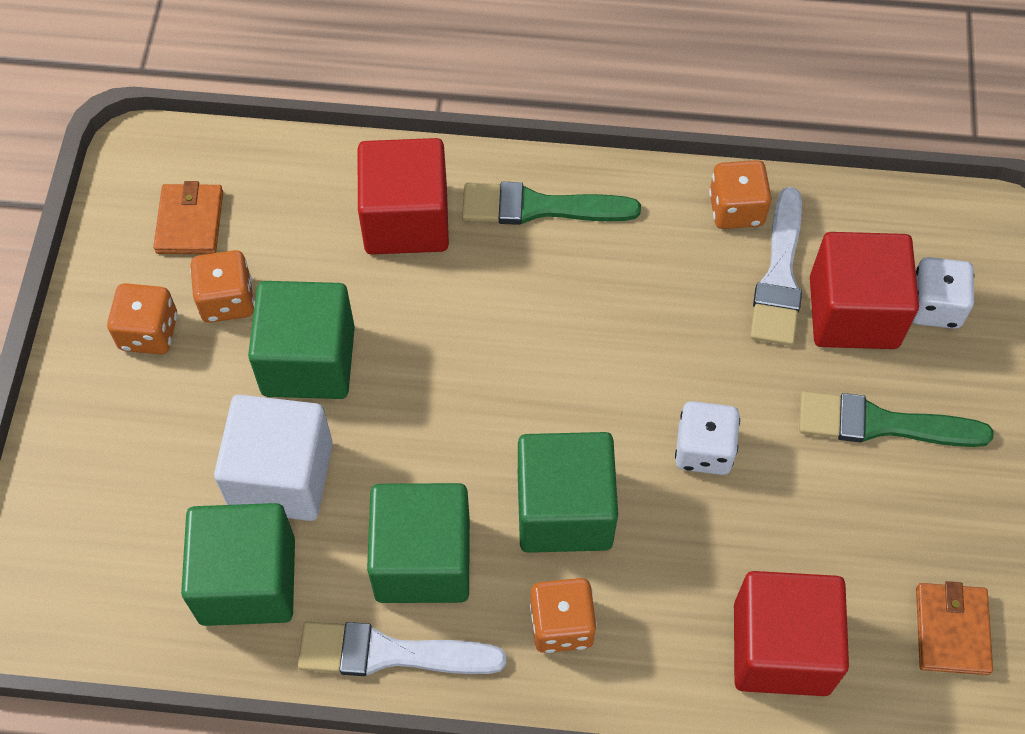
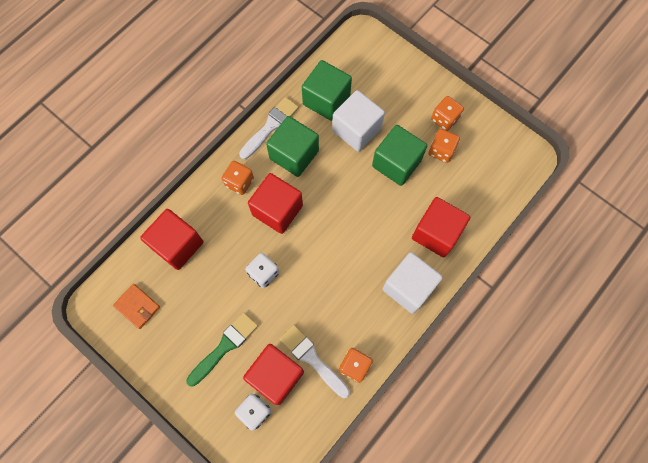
camera: 125 degrees right, 10 degrees up
orange wallet [153,181,223,254] -> none
green brush [462,182,641,225] -> white cube [382,252,443,314]
green cube [518,432,618,553] -> red cube [248,173,303,234]

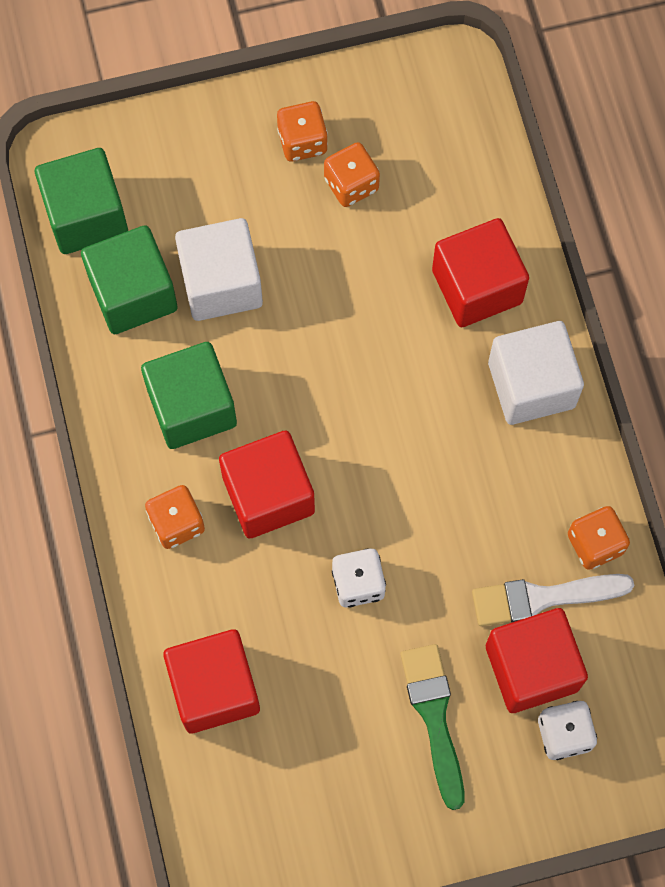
camera: 55 degrees left, 0 degrees up
orange wallet [113,284,160,329] -> none
white brush [239,97,299,159] -> none
green cube [372,125,427,186] -> green cube moved to [35,148,128,254]

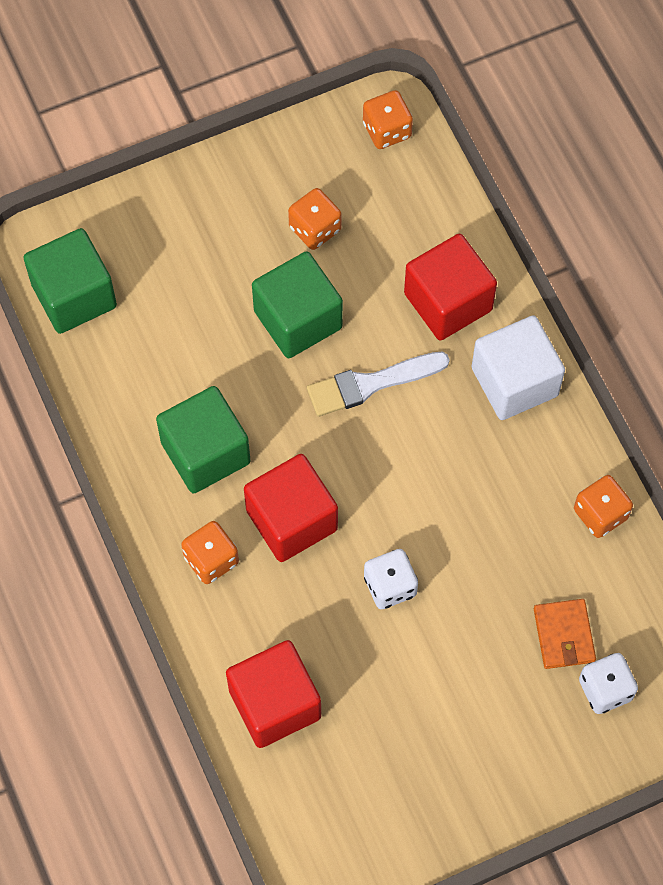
camera: 10 degrees left, 5 degrees down
green cube [81,225,178,334] -> green cube moved to [252,251,343,358]
white cube [175,218,263,321] -> none
orange dice [277,101,328,162] -> orange dice moved to [363,90,413,149]
green brush [400,644,465,810] -> none
white brush [472,574,634,626] -> white brush moved to [307,352,450,417]
red cube [486,608,588,713] -> orange wallet [534,599,596,669]

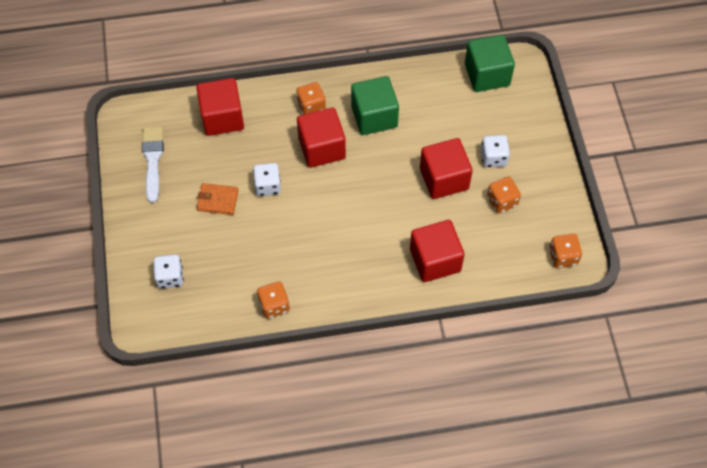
camera: 105 degrees right, 5 degrees down
green cube [252,251,343,358] -> red cube [420,138,473,199]
white brush [307,352,450,417] -> white brush moved to [142,127,164,203]
white cube [472,315,565,420] -> none
orange wallet [534,599,596,669] -> orange wallet moved to [197,183,239,215]
none -> white dice [481,135,510,168]

